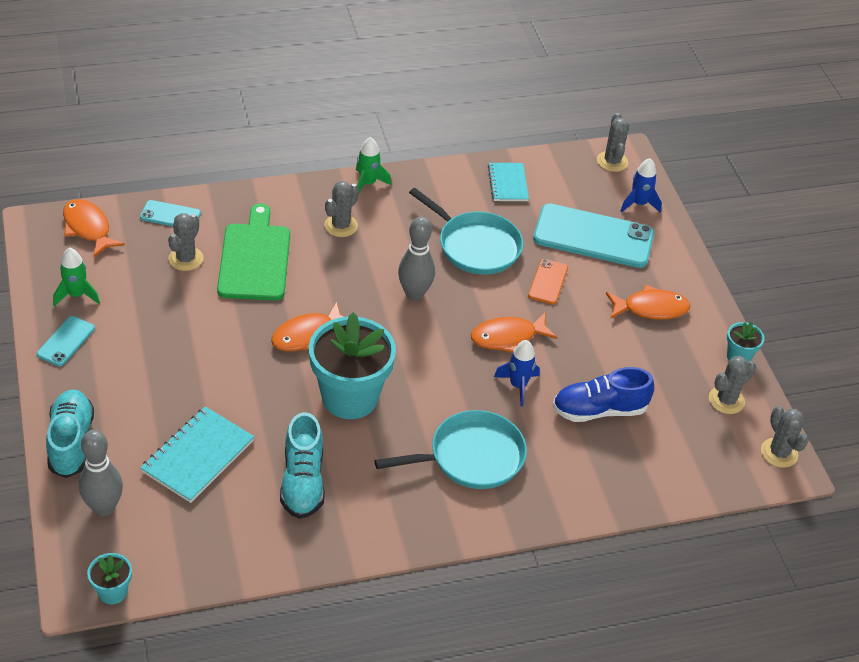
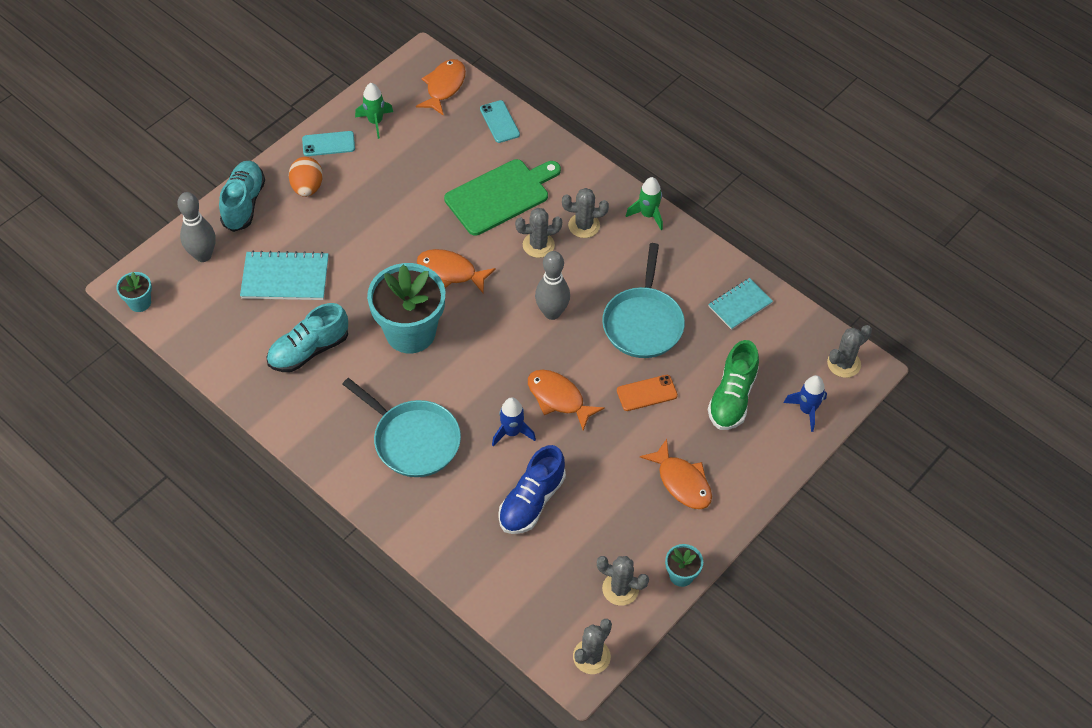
camera: 60 degrees right, 10 degrees up
turquoise shoe [46,389,94,478] -> turquoise shoe turned 45 degrees counterclockwise [219,161,265,232]
grey cactus [168,213,204,271] -> grey cactus moved to [515,208,562,258]
turquoise phone [533,203,654,268] -> green shoe [708,340,759,430]
blue shoe [553,367,654,422] -> blue shoe turned 105 degrees counterclockwise [498,445,566,534]
none -> orange egg [289,157,323,197]

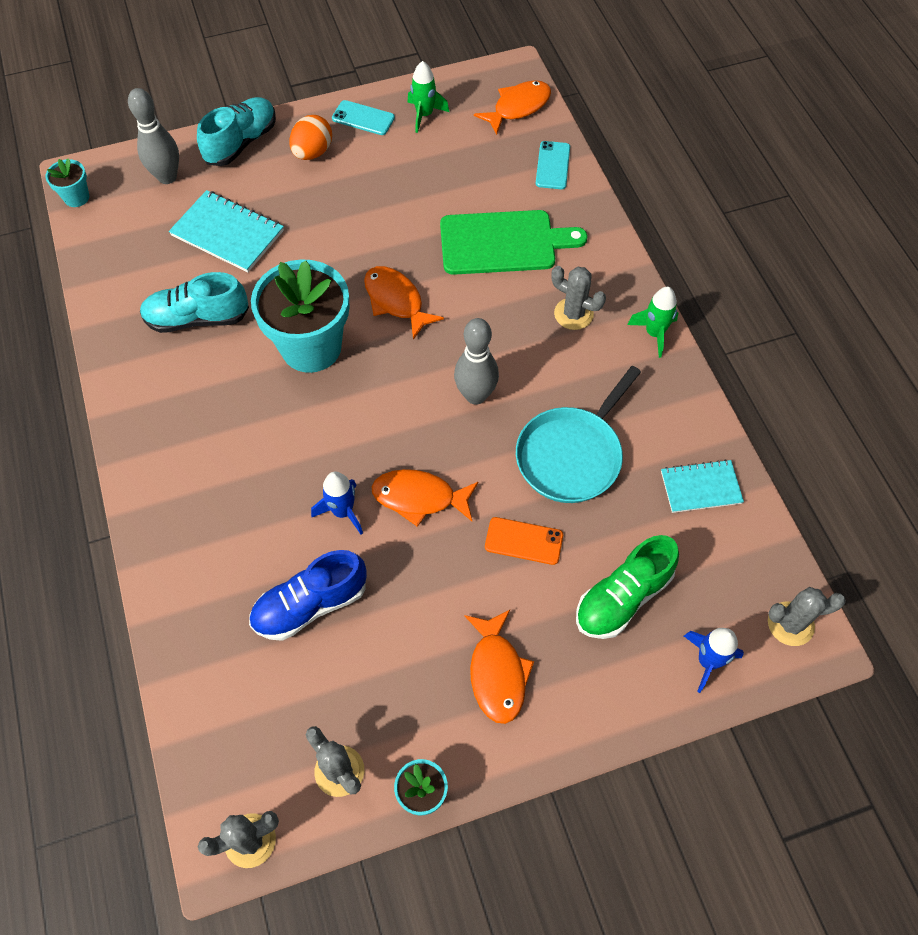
camera: 30 degrees right, 5 degrees up
turquoise pan [342,378,461,477] -> none
grey cactus [515,208,562,258] -> none
orange fish [528,370,605,431] -> orange fish turned 60 degrees counterclockwise [371,469,479,527]

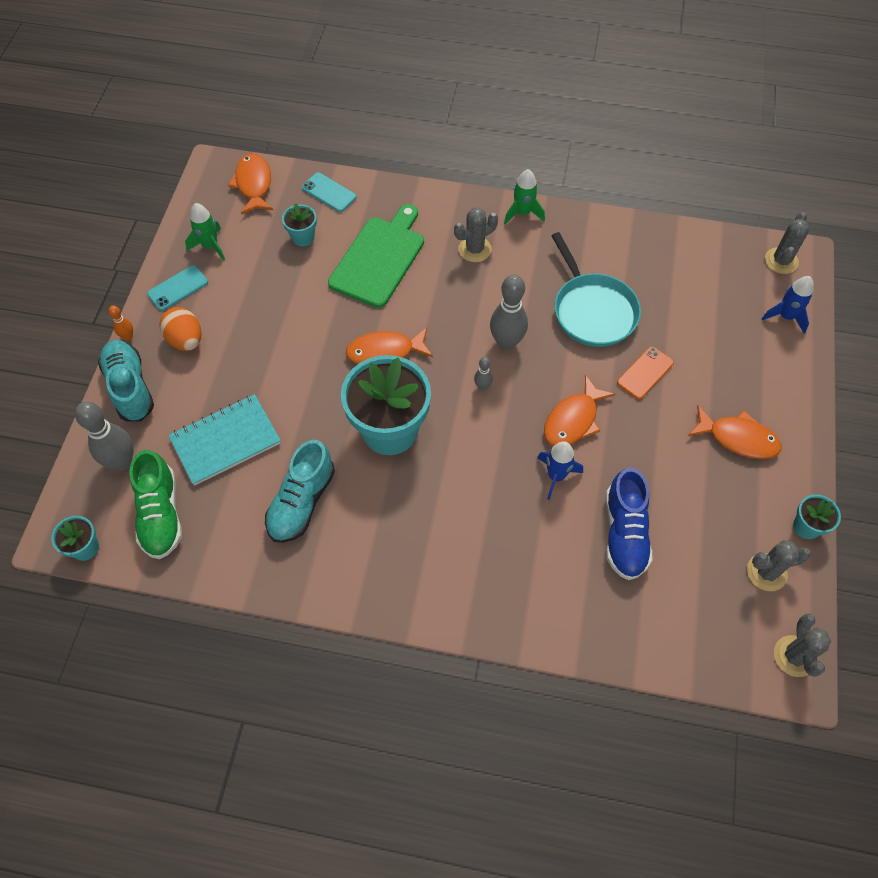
camera: 60 degrees left, 0 degrees up
green shoe [576,535,679,639] -> green shoe moved to [129,450,182,559]
turquoise notebook [661,459,744,513] -> none
none -> orange bowling pin [109,305,133,341]
none -> turquoise flower pot [282,203,317,247]
none -> grey bowling pin [474,357,493,391]

